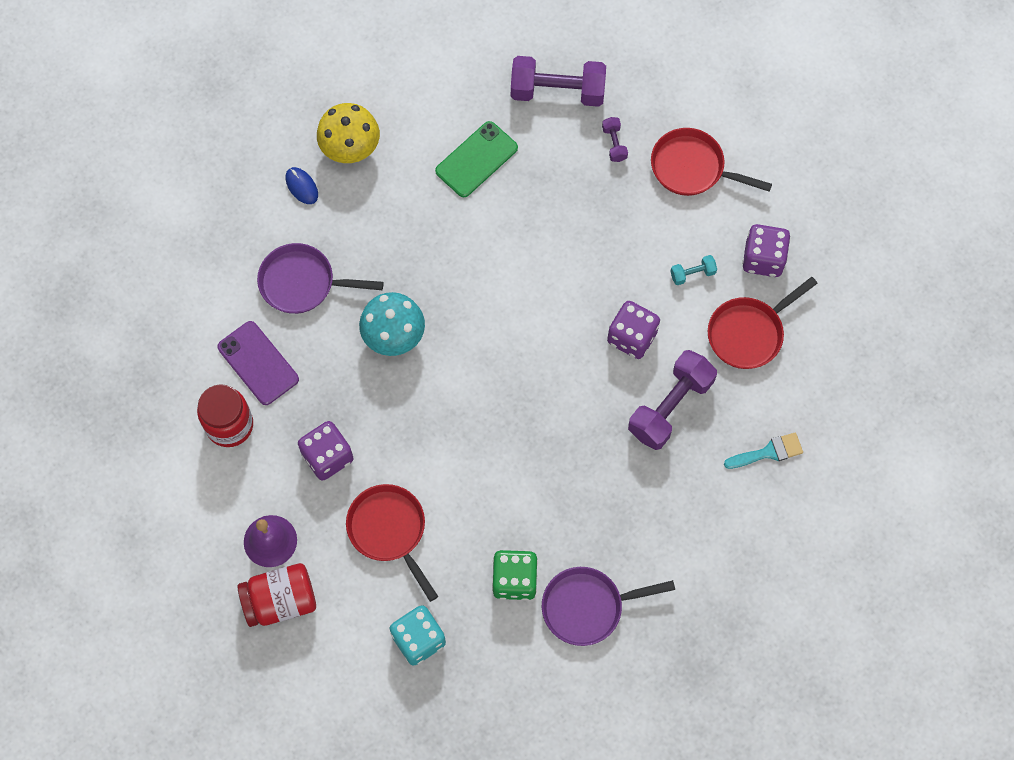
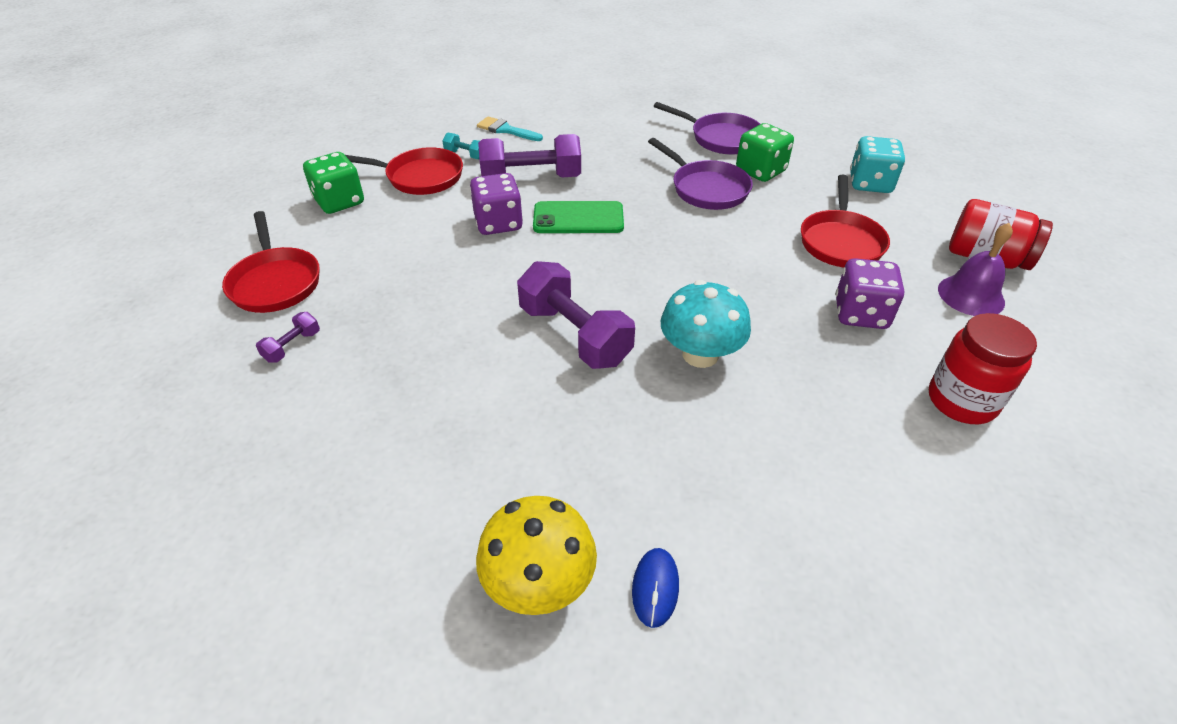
camera: 135 degrees left, 25 degrees down
purple phone [217,321,299,405] -> none
purple pan [257,243,384,314] -> purple pan moved to [648,138,753,210]
green phone [435,121,518,197] -> green phone moved to [533,201,624,233]
purple dumbbell [511,56,606,107] -> purple dumbbell moved to [517,261,635,369]
turquoise dumbbell [670,255,717,285] -> turquoise dumbbell moved to [442,132,480,159]
purple dice [742,224,790,277] -> green dice [303,152,364,214]

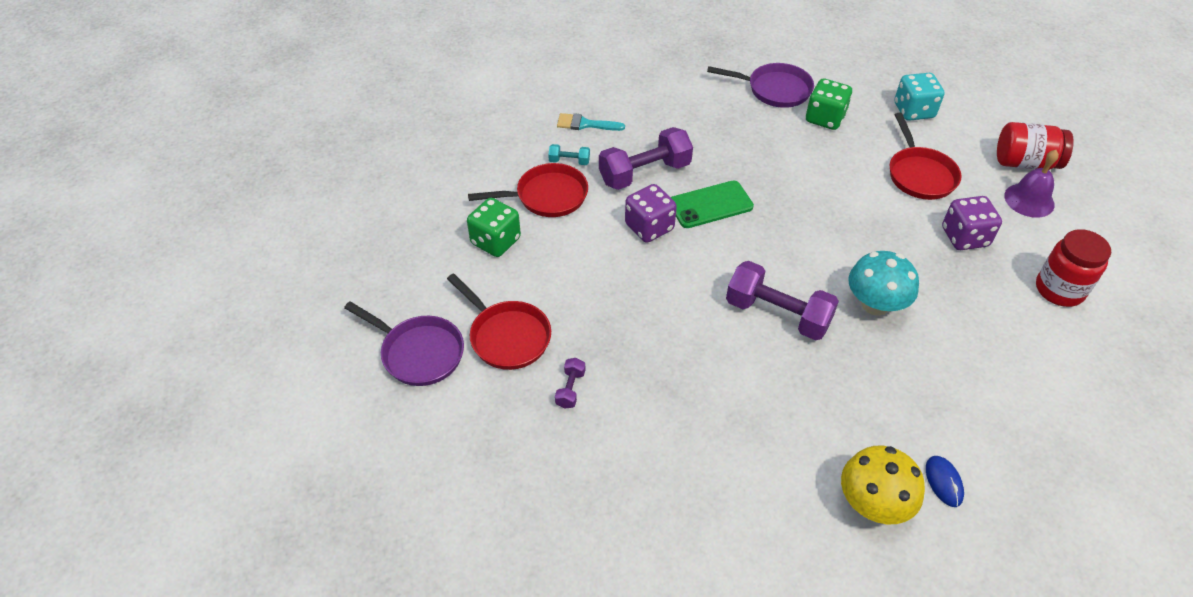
camera: 20 degrees left, 5 degrees up
purple pan [648,138,753,210] -> purple pan moved to [344,301,464,386]

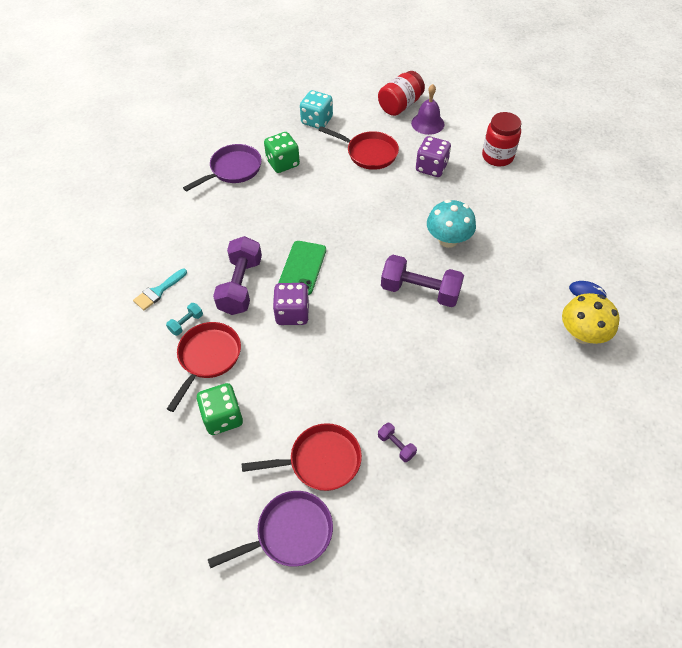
camera: 55 degrees left, 5 degrees up
purple dumbbell [726,261,839,340] -> purple dumbbell turned 45 degrees clockwise [381,255,464,307]

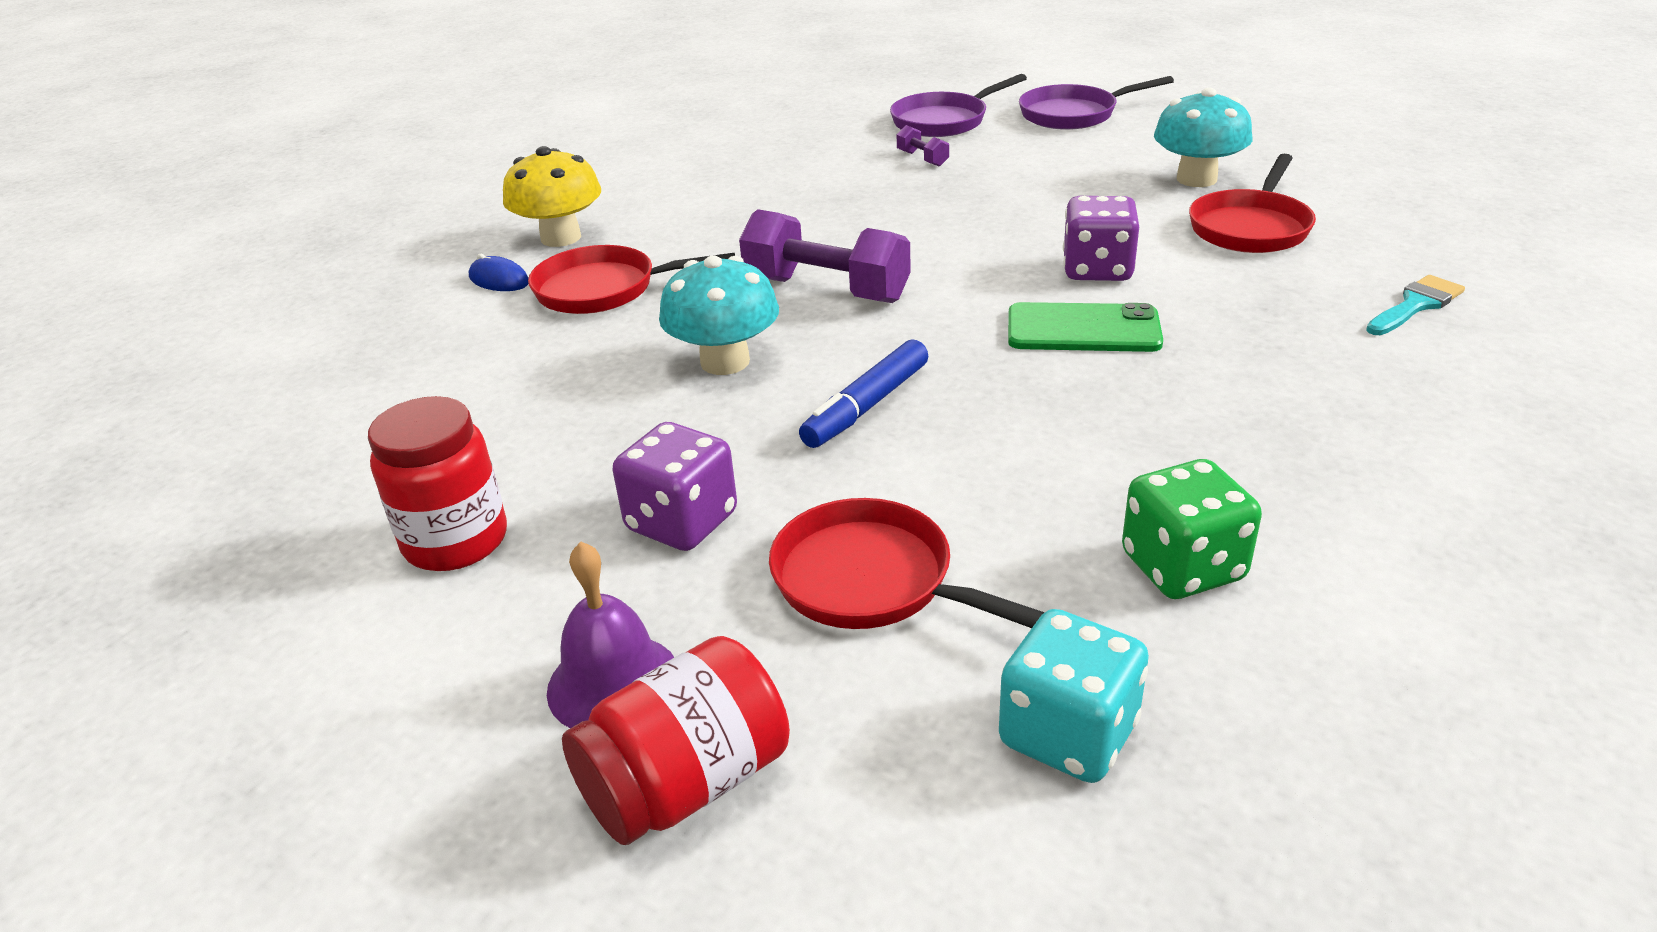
camera: 170 degrees left, 20 degrees down
turquoise dumbbell [166,303,203,336] -> none
purple pan [183,144,262,192] -> purple pan moved to [890,74,1027,137]
green dice [196,383,243,435] -> turquoise mushroom [1154,88,1253,187]
purple dumbbell [213,236,262,315] -> none
red pan [242,423,362,491] -> red pan moved to [528,245,735,314]
green phone [278,241,326,295] -> green phone turned 75 degrees clockwise [1008,302,1163,352]
none -> blue marker [799,340,928,448]

